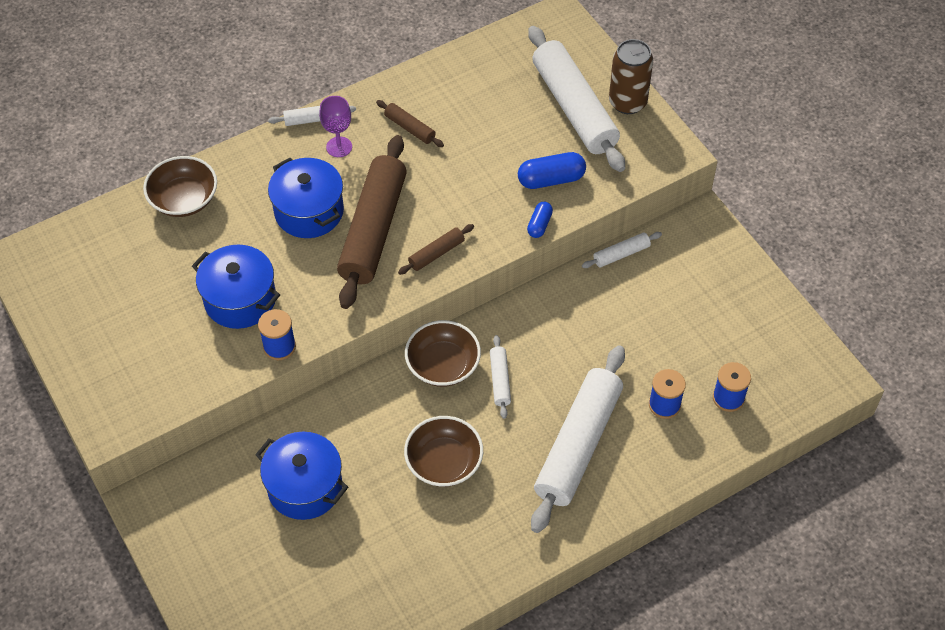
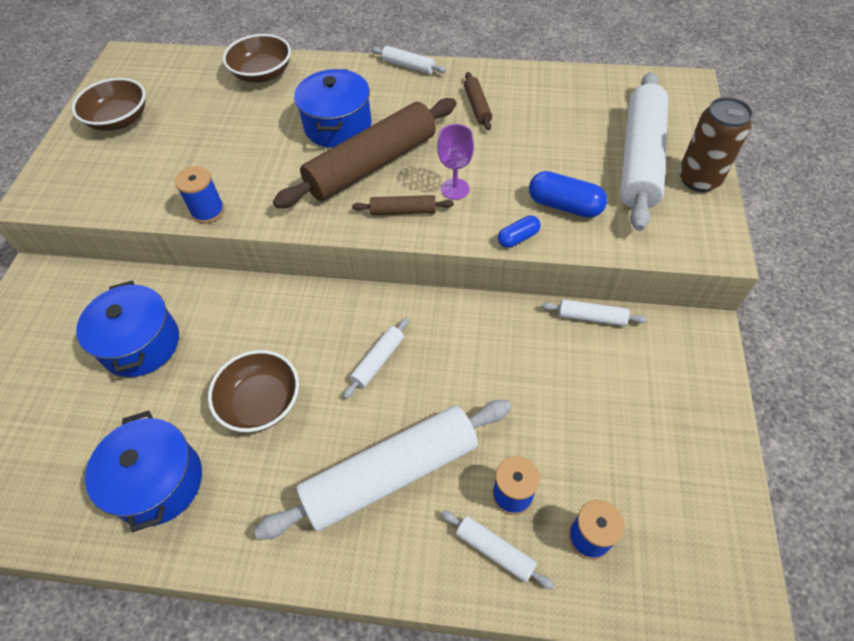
camera: 40 degrees right, 0 degrees up
blue pot [192,245,280,329] -> blue pot moved to [85,411,202,532]
purple goblet [319,96,352,157] -> purple goblet moved to [437,124,474,200]
brown bowl [405,320,481,387] -> brown bowl moved to [72,78,146,131]
none -> white rolling pin [441,510,554,589]

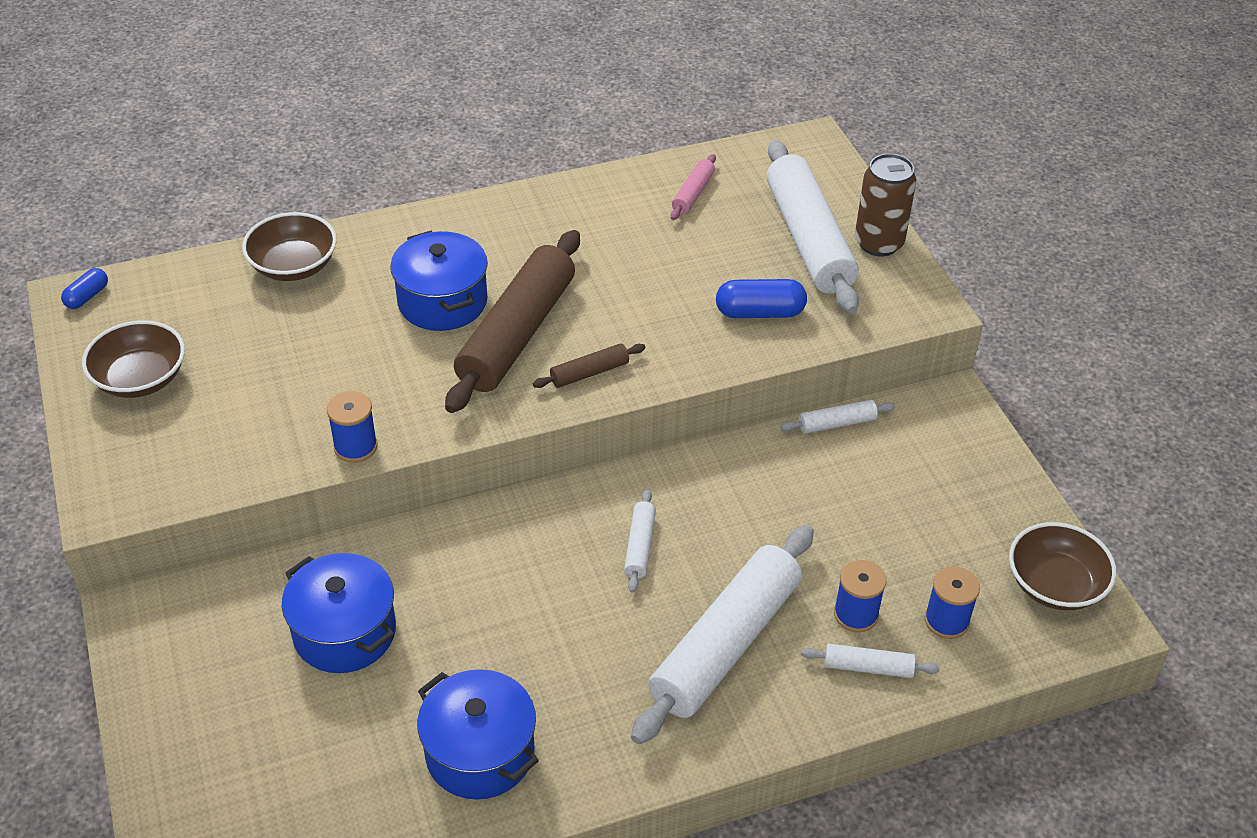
camera: 30 degrees left, 10 degrees down
brown bowl [208,350,299,432] -> brown bowl moved to [1009,522,1117,610]
white rolling pin [371,46,446,74] -> none
purple goblet [437,124,474,200] -> none
brown rolling pin [464,72,492,131] -> none
blue capsule [498,215,541,248] -> blue capsule moved to [61,268,108,309]
none -> pink rolling pin [670,154,716,220]

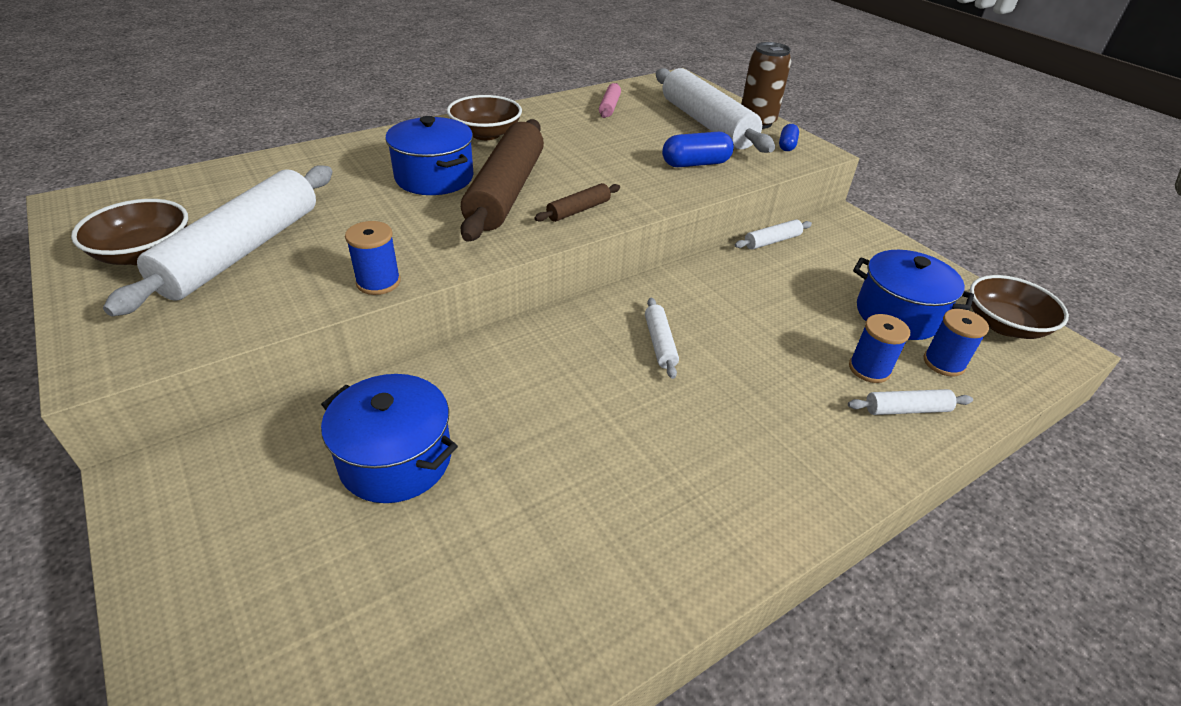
camera: 15 degrees left, 5 degrees down
blue capsule [61,268,108,309] -> blue capsule moved to [779,124,799,151]
brown bowl [242,212,337,281] -> brown bowl moved to [447,95,522,140]
blue pot [417,669,539,800] -> blue pot moved to [853,250,974,340]
white rolling pin [631,525,814,744] -> white rolling pin moved to [103,166,332,316]

